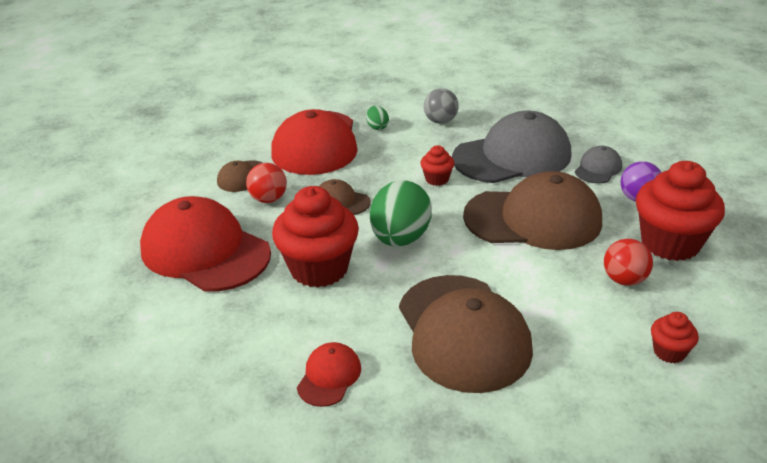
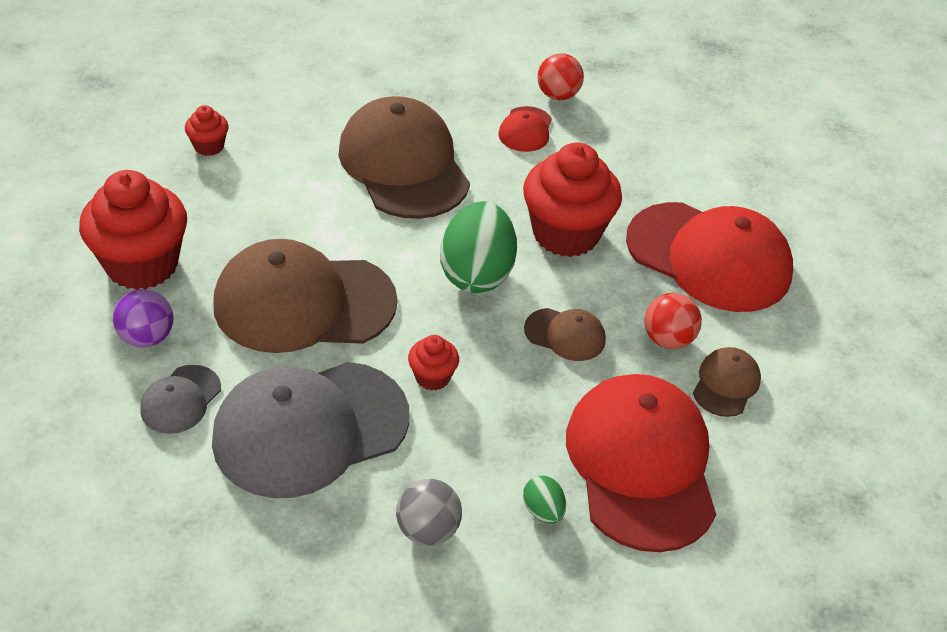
camera: 170 degrees right, 10 degrees up
red ball [604,239,653,286] -> red ball moved to [537,53,584,100]

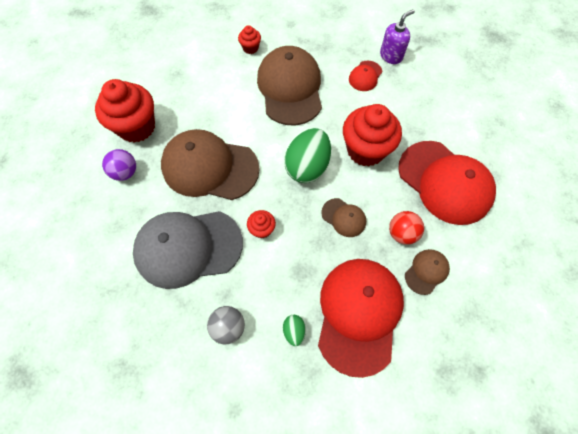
camera: 20 degrees right, 20 degrees up
grey cap [140,365,221,434] -> none
red cupcake [185,105,228,156] -> red cupcake moved to [238,25,261,54]
red ball [537,53,584,100] -> purple soap dispenser [380,9,415,64]

